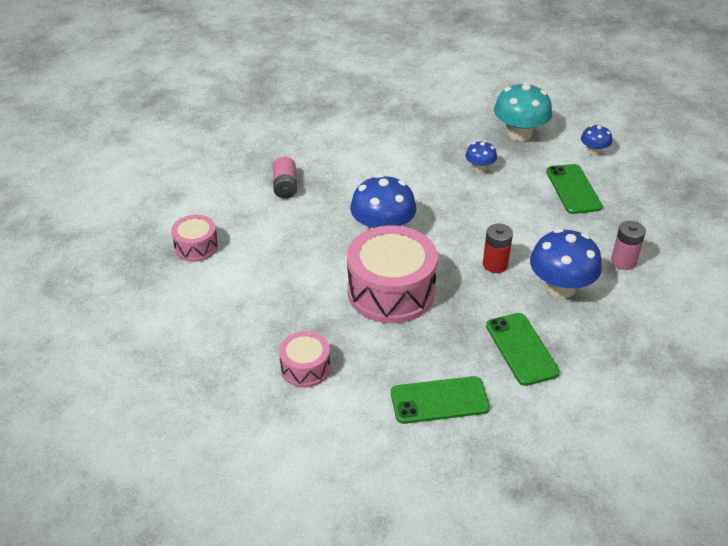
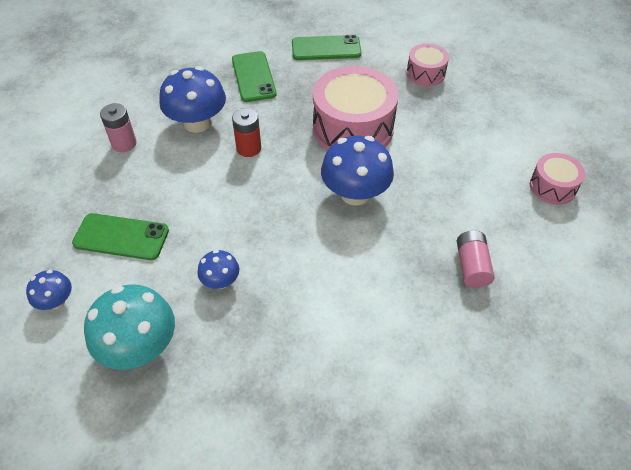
camera: 175 degrees left, 10 degrees up
green phone [546,164,602,214] -> green phone turned 75 degrees counterclockwise [72,213,169,260]

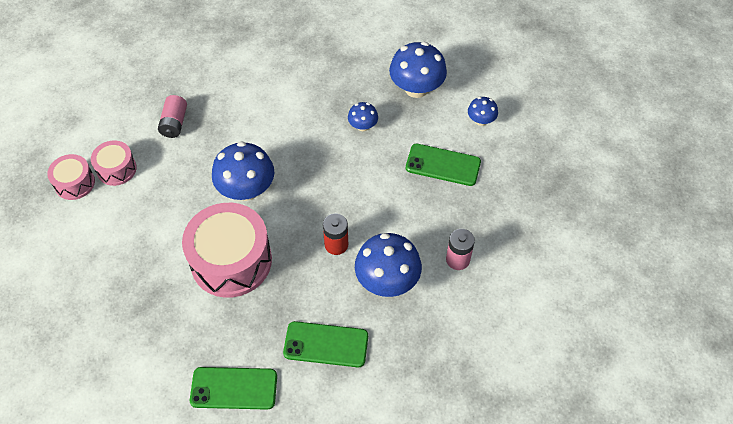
camera: 175 degrees left, 5 degrees up
turquoise mushroom [84,284,175,370] -> blue mushroom [389,42,447,98]
green phone [232,51,276,102] -> green phone turned 75 degrees counterclockwise [283,321,368,367]
pink drum [407,44,449,86] -> pink drum moved to [91,140,137,186]

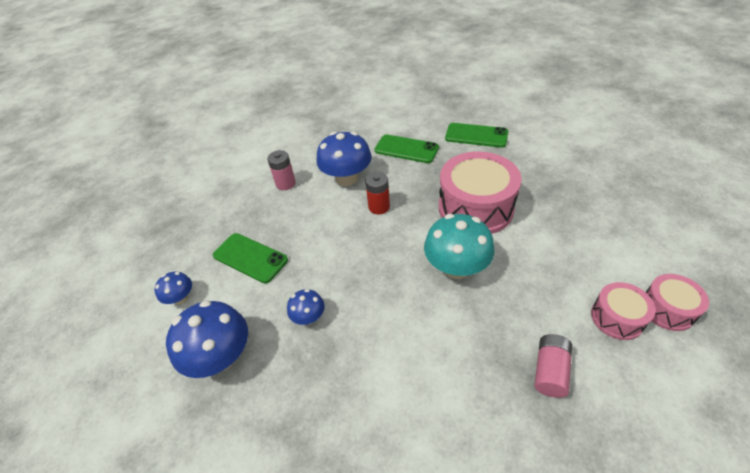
camera: 160 degrees left, 10 degrees down
blue mushroom [212,141,274,201] -> turquoise mushroom [424,214,495,279]

